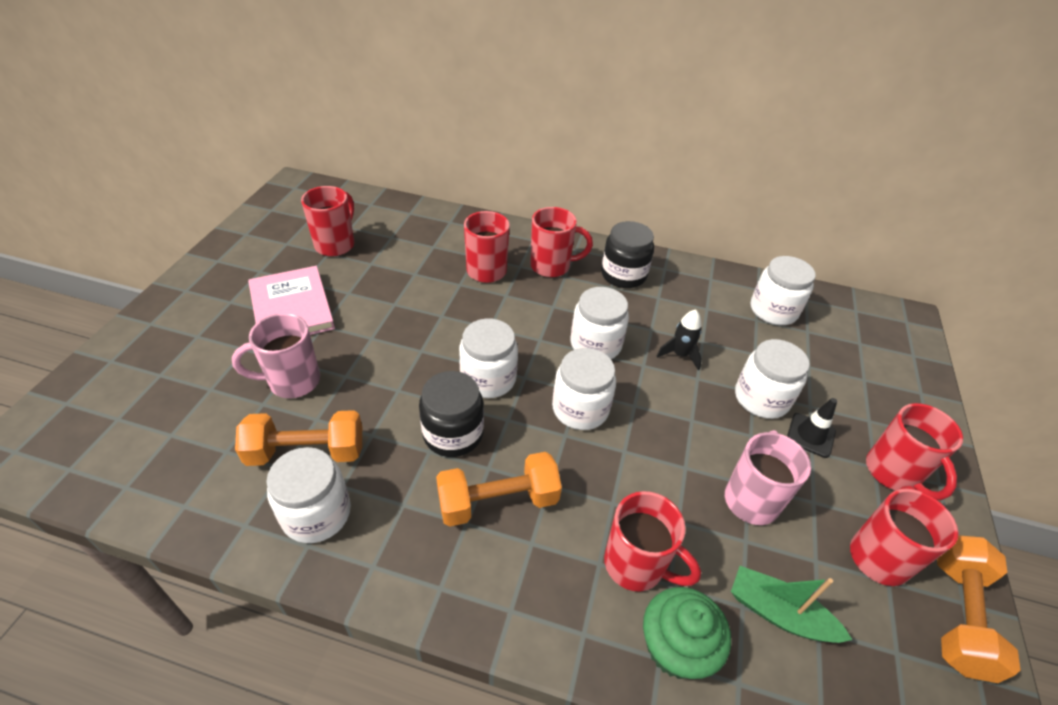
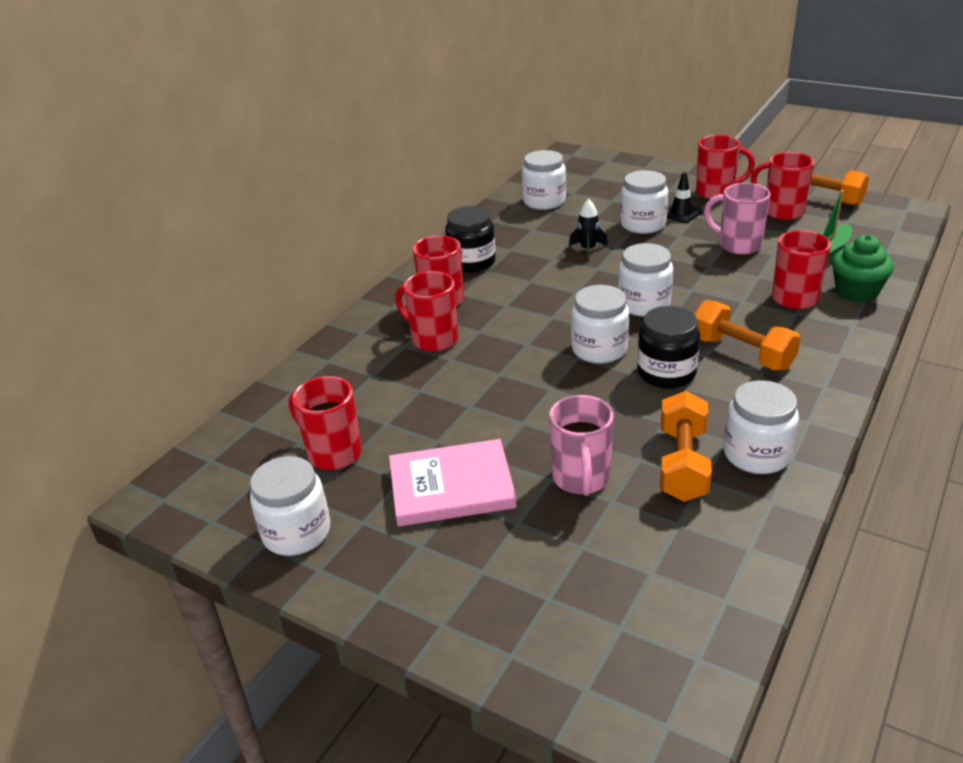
camera: 70 degrees left, 10 degrees down
orange dumbbell [436,452,562,527] -> orange dumbbell turned 45 degrees counterclockwise [694,300,801,371]
white jar [571,287,629,359] -> white jar moved to [250,456,330,556]

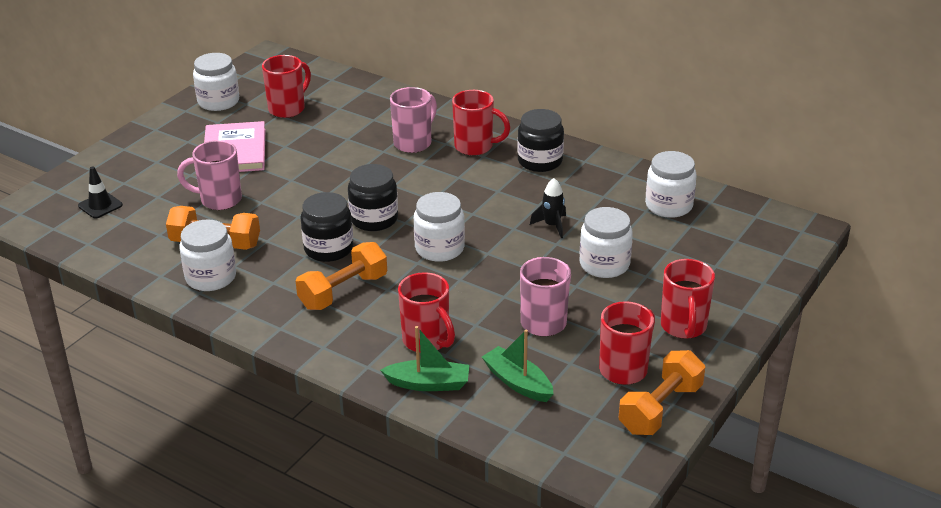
camera: 90 degrees right, 0 degrees up
red mug [395,271,458,352] -> pink mug [390,87,437,153]
white jar [571,285,629,364] -> black jar [348,164,398,231]
black traffic cone [667,172,703,223] -> black traffic cone moved to [78,166,123,219]
green cupcake [832,234,894,302] -> green boat [380,326,469,391]

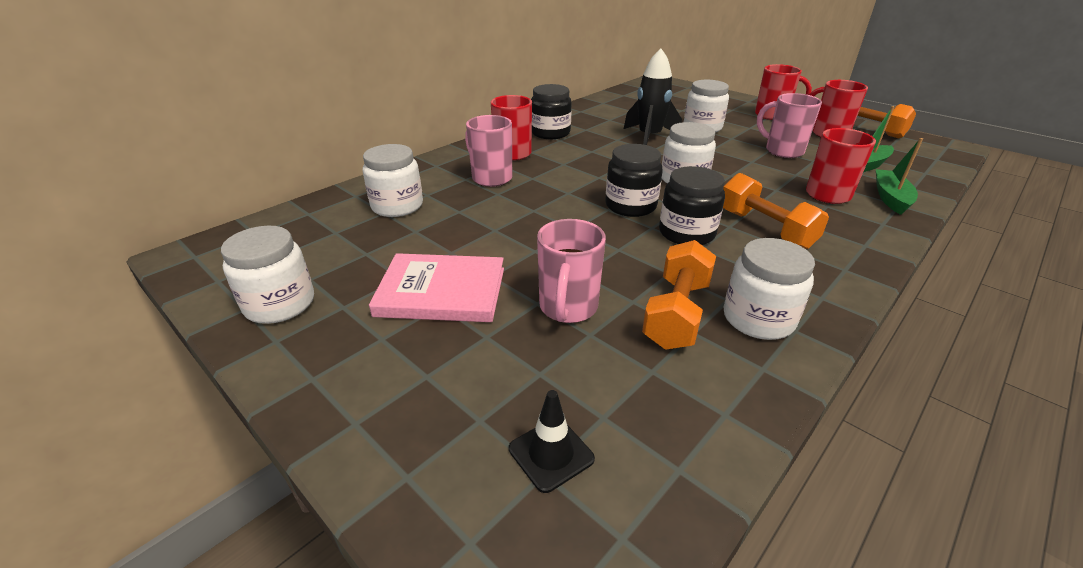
camera: 80 degrees left, 0 degrees up
red mug [262,55,311,118] -> none
black rocket [530,178,566,238] -> black rocket [624,48,682,145], size x1.77
white jar [645,151,697,218] -> white jar moved to [363,144,423,217]

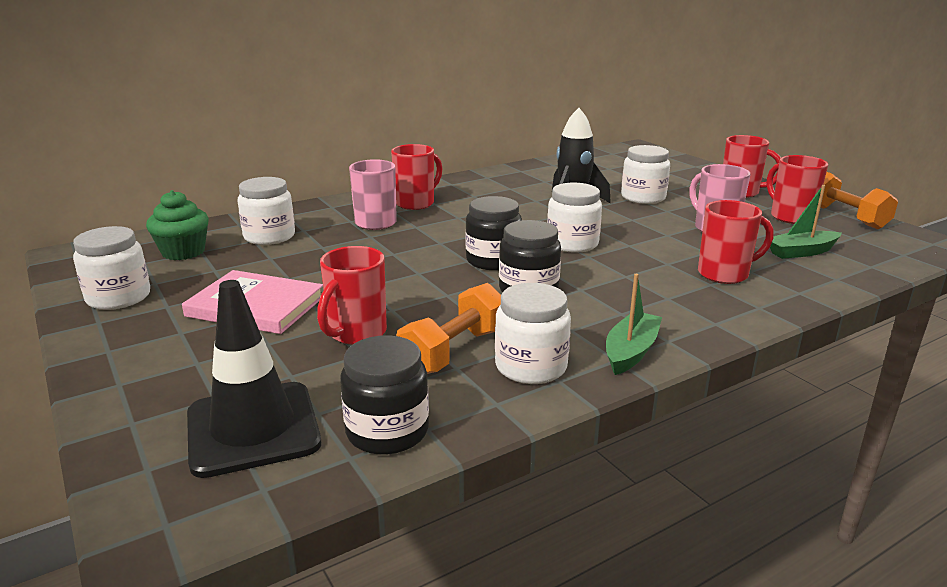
camera: 15 degrees right, 10 degrees down
black traffic cone [509,390,595,493] -> black traffic cone [187,280,321,478], size x2.04
black jar [531,84,572,139] -> black jar moved to [340,335,429,455]
pink mug [537,219,606,323] -> red mug [317,246,387,345]
orange dumbbell [723,173,829,249] -> none
green boat [876,138,923,215] -> green boat moved to [606,274,662,375]
none -> green cupcake [146,190,209,260]

